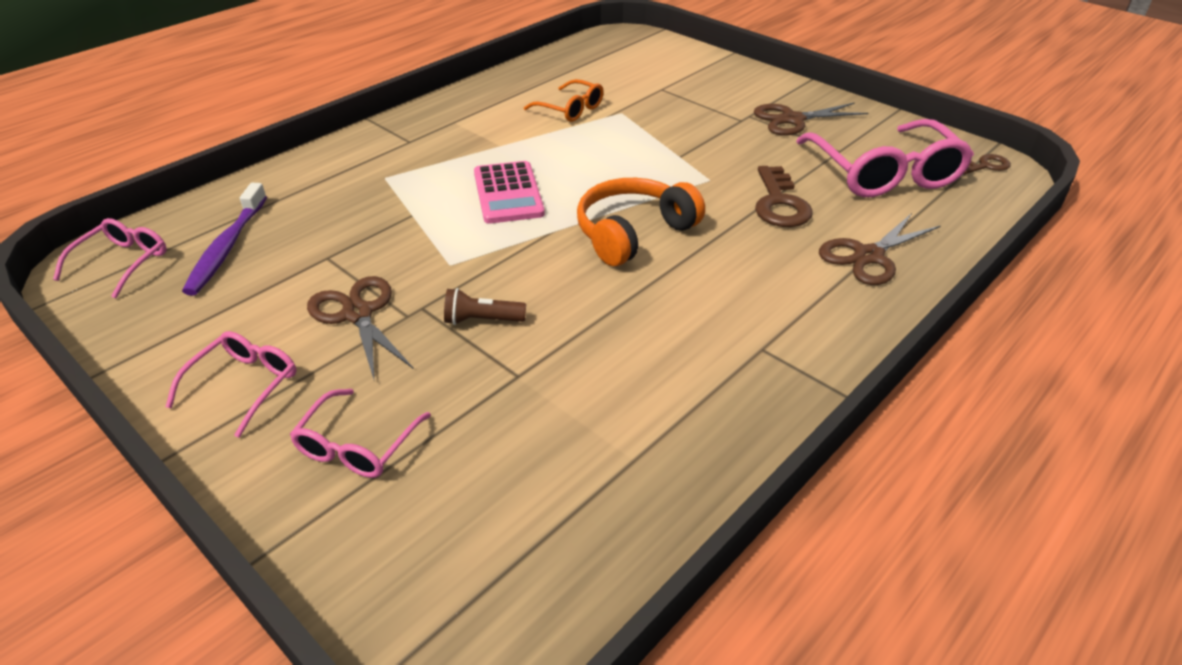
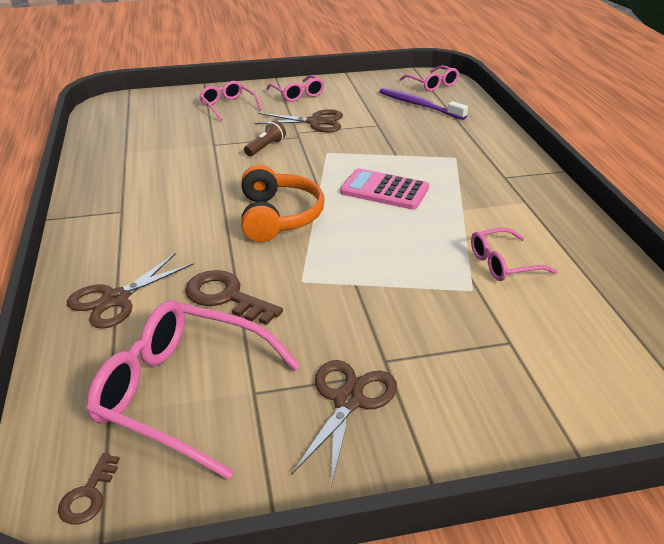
camera: 125 degrees right, 5 degrees down
orange glasses [524,79,604,122] -> pink glasses [471,228,558,281]
brown scissors [819,213,940,285] -> brown scissors turned 135 degrees counterclockwise [67,254,194,329]

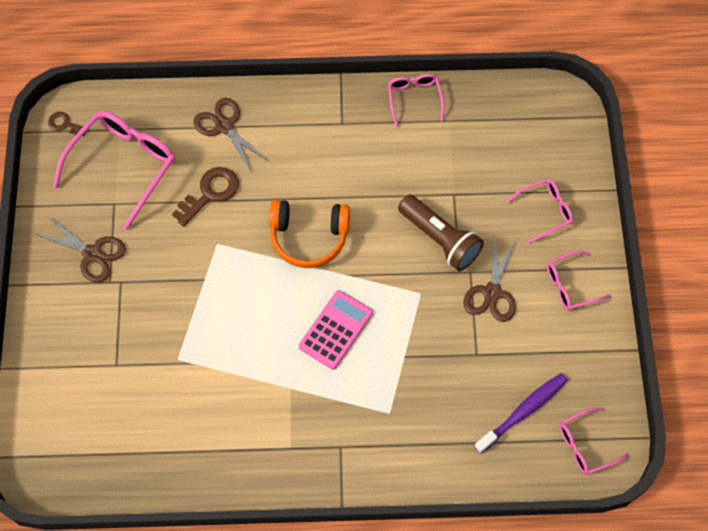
camera: 100 degrees right, 30 degrees up
brown flashlight [244,120,286,156] -> brown flashlight [398,194,484,271], size x1.90
pink glasses [471,228,558,281] -> pink glasses moved to [388,74,444,127]

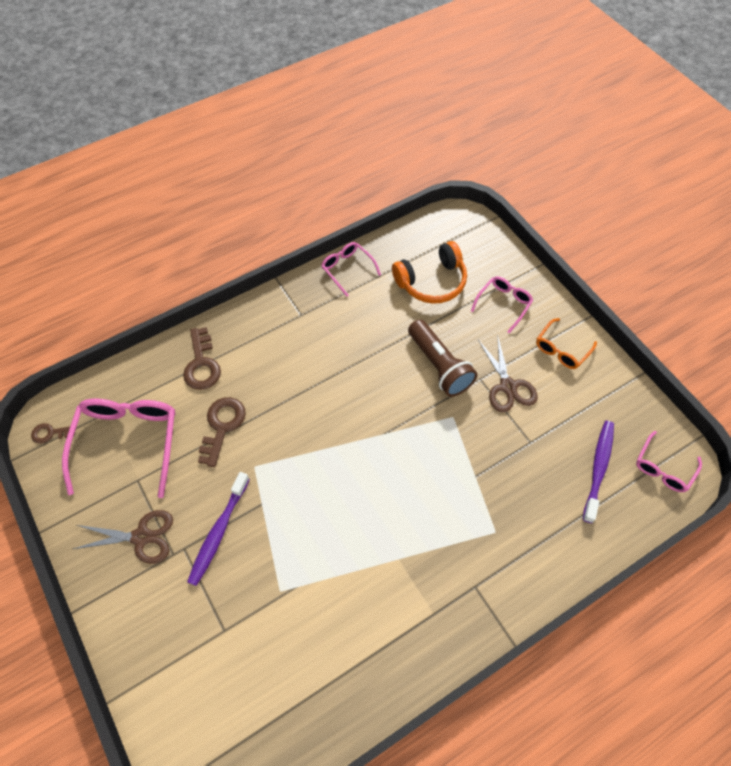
camera: 30 degrees left, 5 degrees down
brown scissors [193,98,270,171] -> brown key [183,327,221,390]
orange headphones [269,200,350,268] -> orange headphones moved to [392,241,467,304]
pink calculator [299,290,373,370] -> none
brown flashlight [398,194,484,271] -> brown flashlight turned 45 degrees clockwise [408,319,477,397]
pink glasses [547,251,611,310] -> orange glasses [536,318,597,369]
none -> purple toothbrush [187,472,250,586]

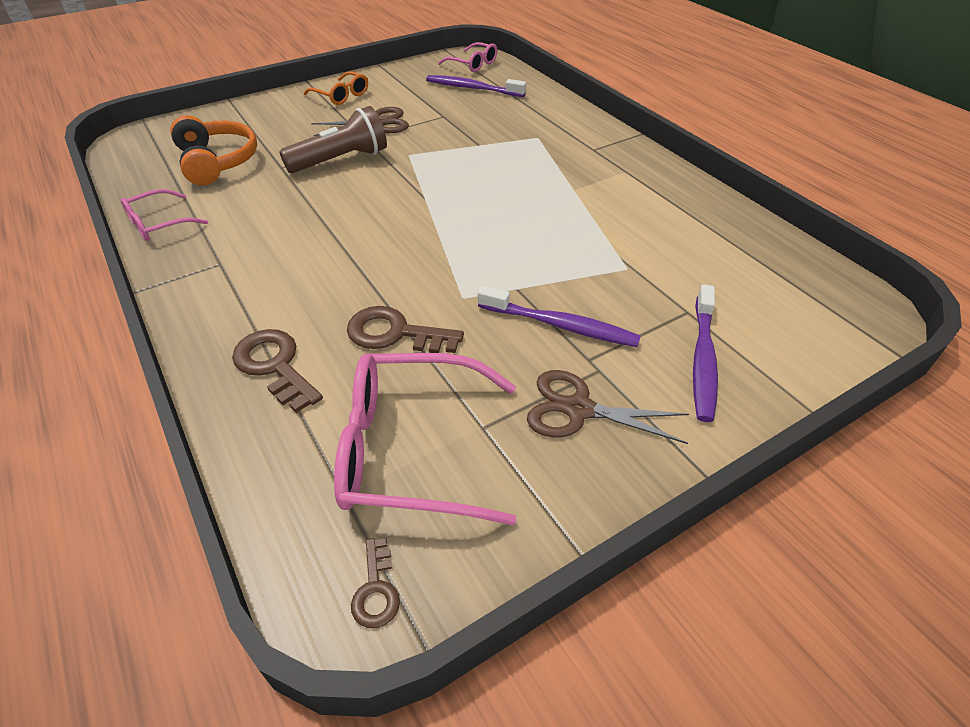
camera: 90 degrees left, 15 degrees down
brown scissors [73,510,173,564] -> brown scissors turned 75 degrees counterclockwise [527,370,689,444]
brown key [183,327,221,390] -> brown key turned 120 degrees counterclockwise [232,329,323,413]
pink glasses [471,276,533,333] -> none
none -> purple toothbrush [693,284,718,422]

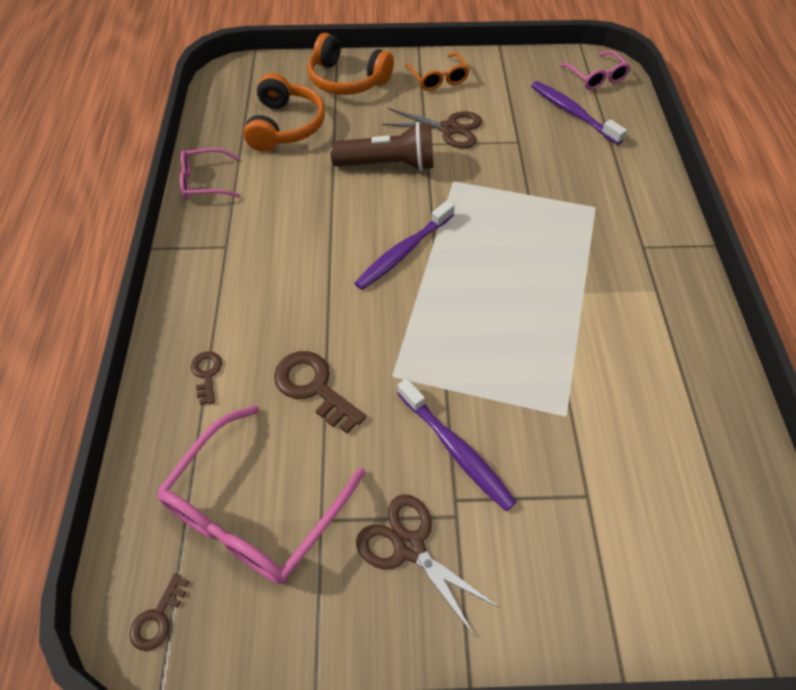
camera: 30 degrees right, 10 degrees up
brown key [232,329,323,413] -> brown key [191,351,222,405], size x0.57
pink glasses [334,353,516,526] -> pink glasses turned 90 degrees counterclockwise [157,405,365,584]
purple toothbrush [693,284,718,422] -> purple toothbrush moved to [354,200,455,290]
none -> orange headphones [308,33,394,95]

